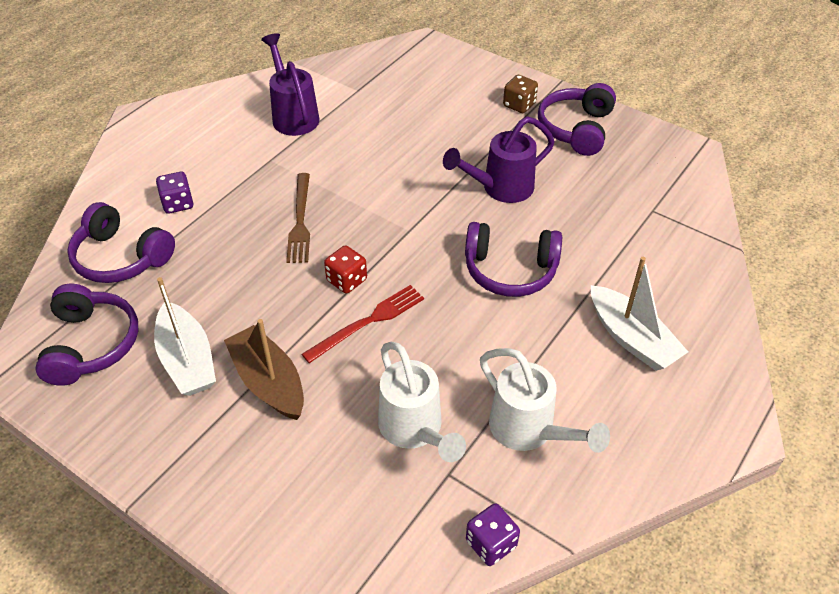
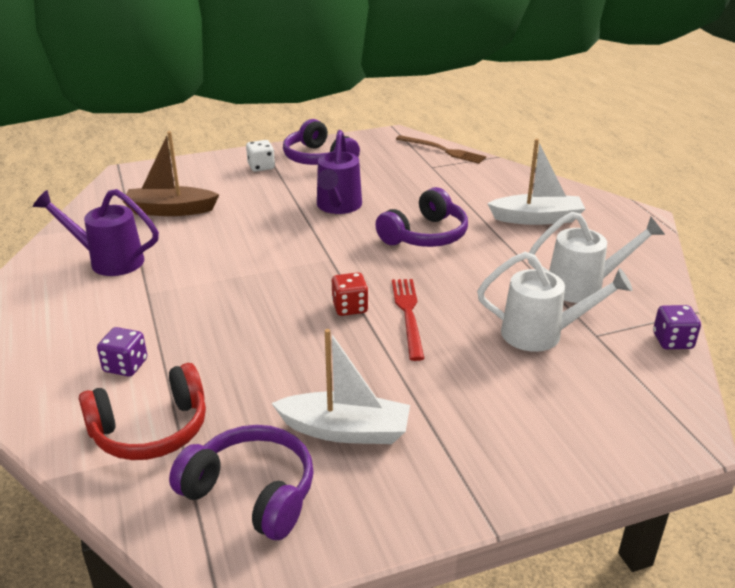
camera: 55 degrees left, 15 degrees down
purple headphones [67,202,175,283] -> red headphones [79,363,206,460]
brown boat [224,319,304,420] -> brown boat moved to [123,131,219,216]
brown fork [286,173,310,263] -> brown fork moved to [396,135,486,164]
brown dice [503,75,538,113] -> white dice [246,140,275,172]

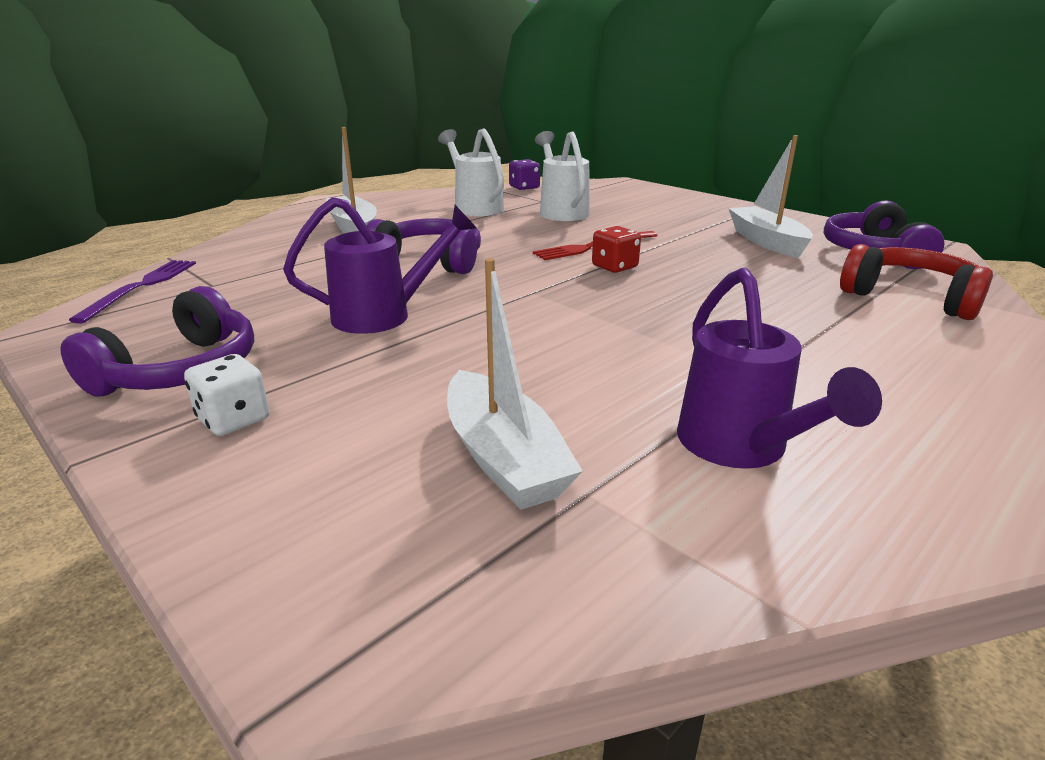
camera: 115 degrees left, 5 degrees down
purple dice [97,327,147,377] -> none
brown boat [123,131,219,216] -> white boat [447,258,583,510]
brown fork [396,135,486,164] -> purple fork [69,260,196,324]

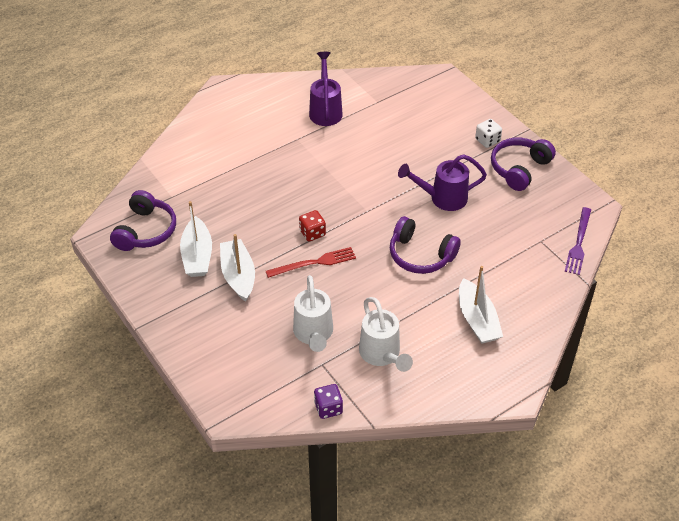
camera: 170 degrees left, 20 degrees up
white boat [447,258,583,510] -> white boat moved to [220,234,255,302]
red headphones [840,244,993,320] -> none

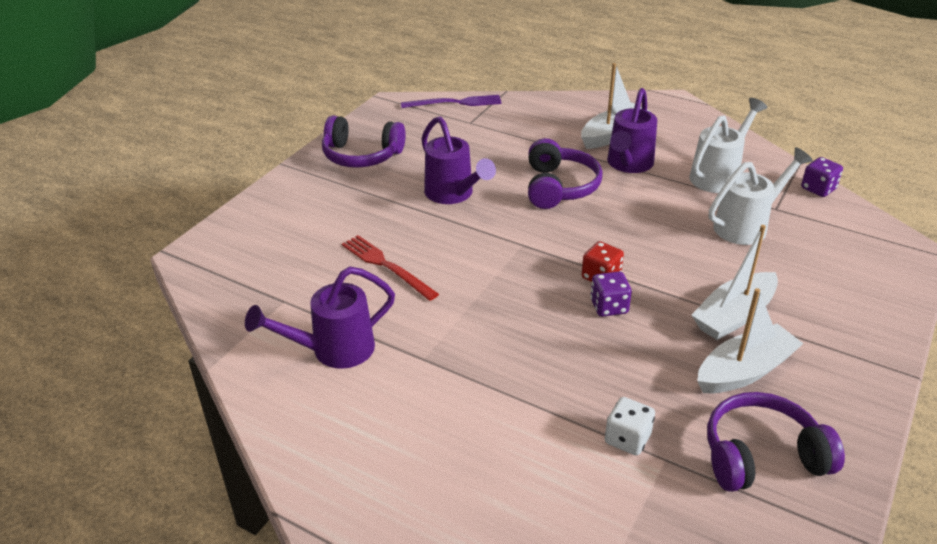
camera: 115 degrees left, 10 degrees down
red fork [266,247,356,278] -> red fork moved to [342,235,439,301]
white dice [475,119,502,148] -> white dice moved to [605,397,655,456]
none -> purple dice [590,271,632,317]
none -> purple watering can [607,88,657,173]

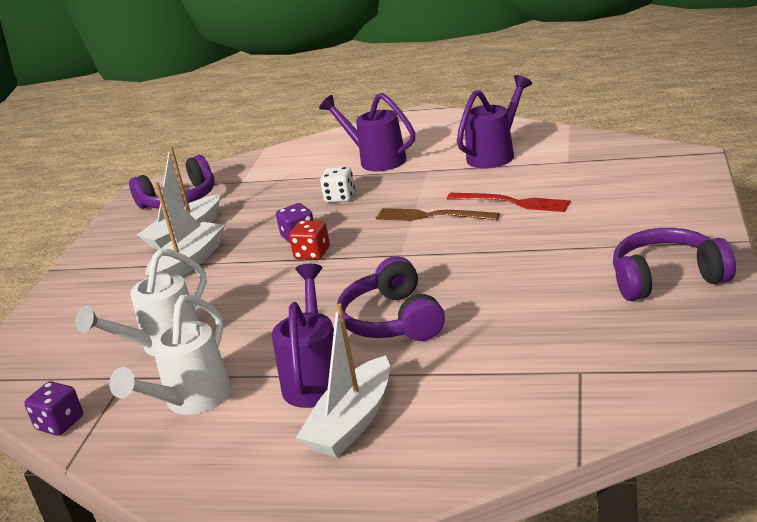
camera: 165 degrees right, 10 degrees down
purple fork [401,95,502,108] -> none
purple watering can [421,116,496,204] -> purple watering can moved to [319,93,415,171]
white dice [605,397,655,456] -> white dice moved to [320,167,355,203]
none -> brown fork [376,208,500,221]

